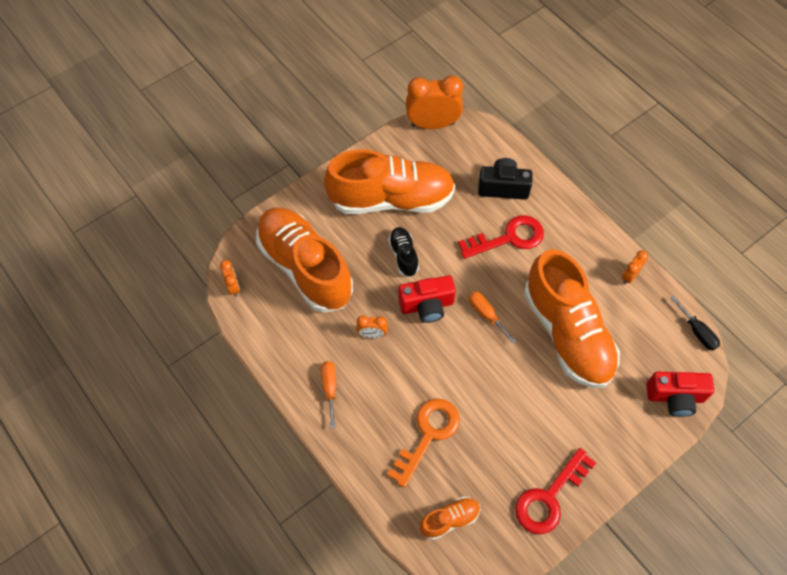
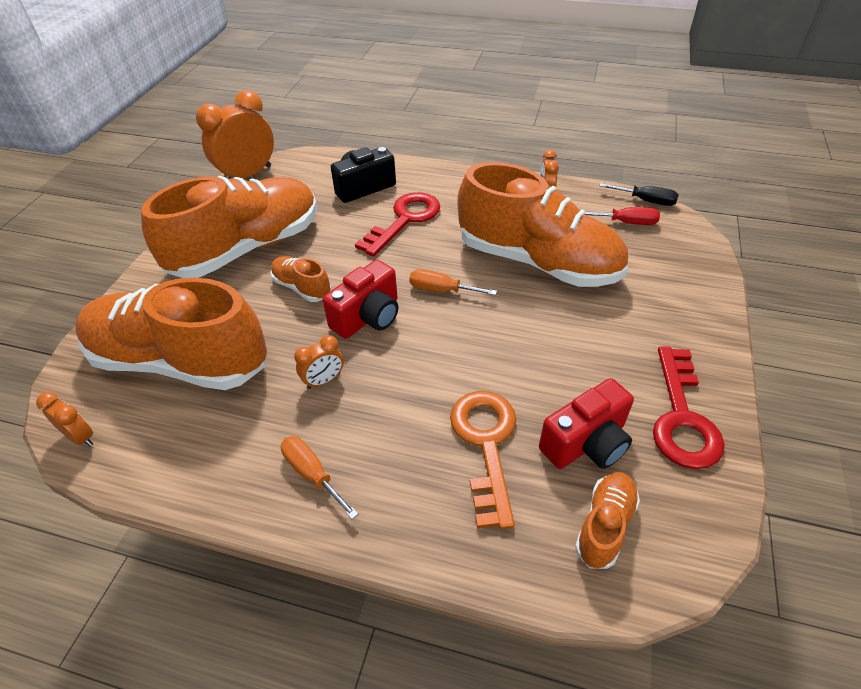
camera: 35 degrees left, 15 degrees down
black shoe [388,227,419,277] -> orange shoe [270,256,331,302]
red camera [646,372,714,417] -> red camera moved to [539,378,634,469]
none -> red screwdriver [584,207,660,225]

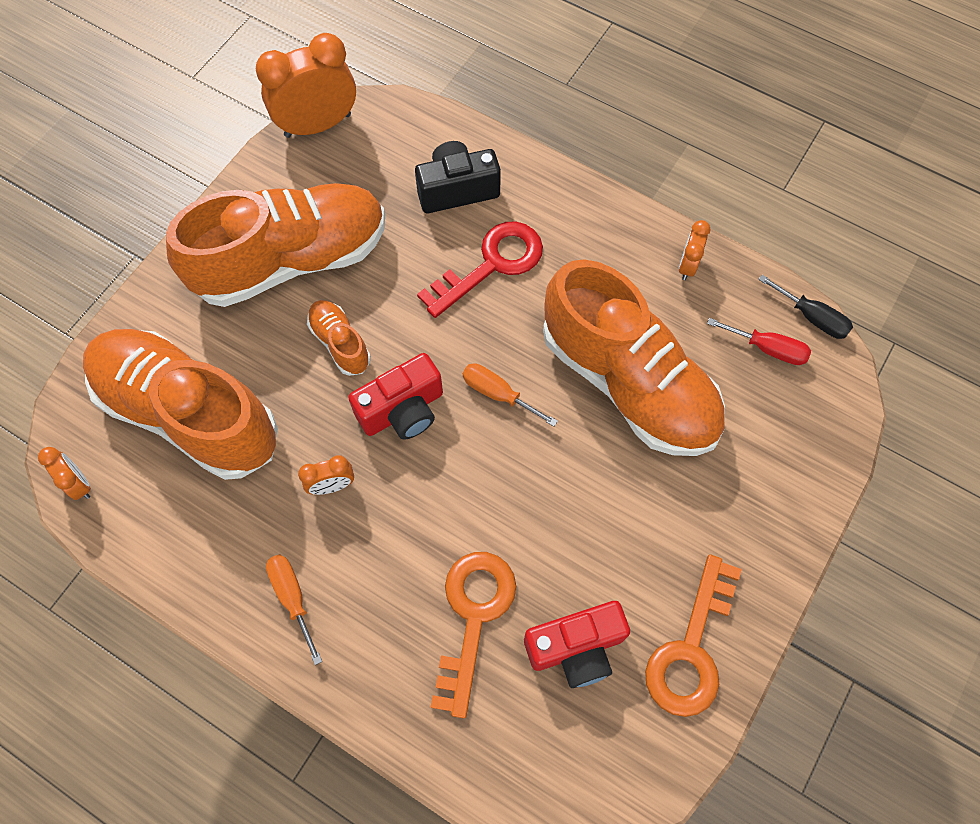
camera: 15 degrees right, 20 degrees up
orange shoe [575,472,640,569] -> none
red key [653,346,725,469] -> orange key [645,554,742,717]

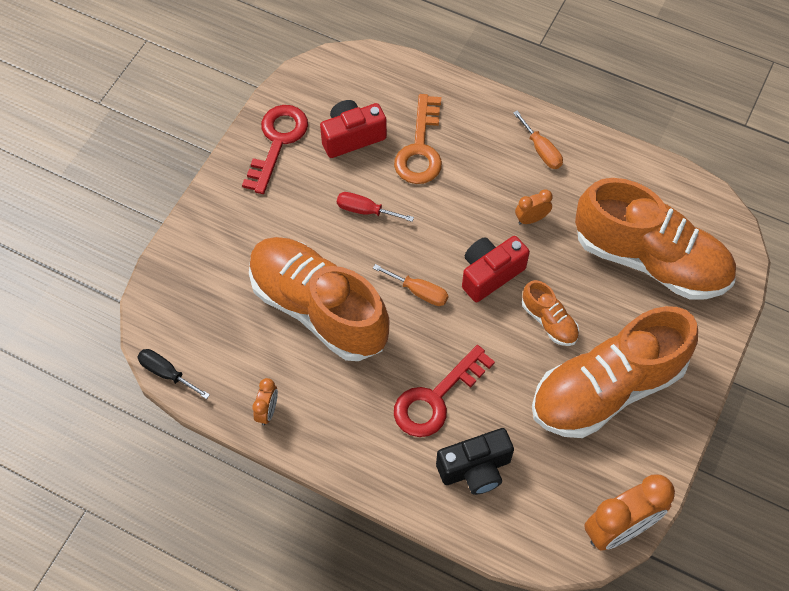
camera: 175 degrees right, 5 degrees down
orange clock [38,447,91,500] -> none
orange key [645,554,742,717] -> red key [242,105,308,194]
red screwdriver [707,318,811,365] -> red screwdriver moved to [337,192,414,222]

